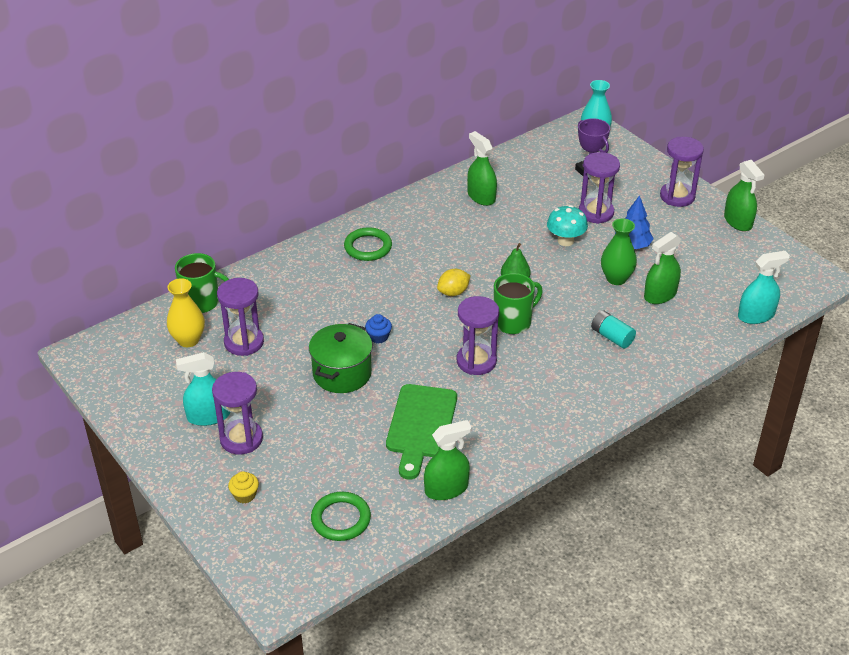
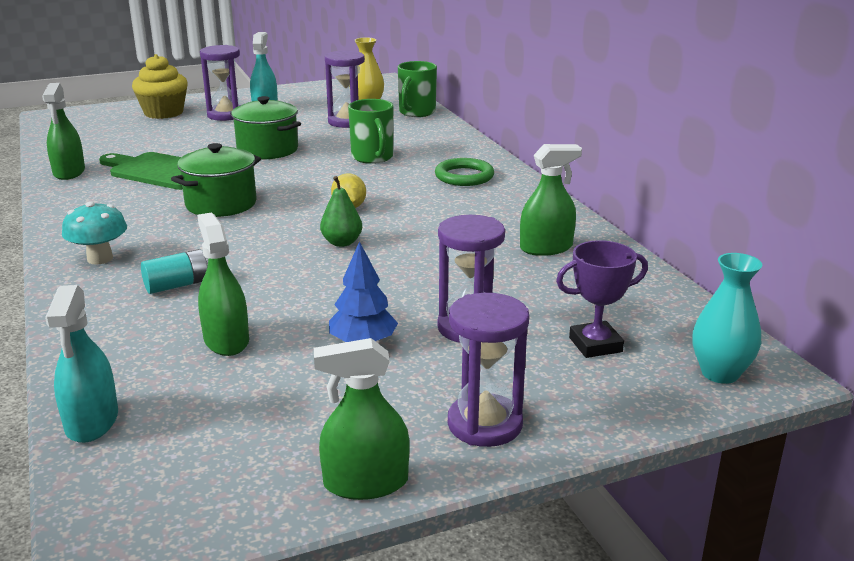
camera: 105 degrees right, 15 degrees down
yellow cupcake [228,471,259,503] -> yellow cupcake [132,54,188,119], size x2.11
green ring [311,492,371,541] -> none
blue cupcake [365,314,392,343] -> none
purple hourglass [457,296,499,375] -> green pot [171,143,261,217]
green mug [493,273,543,334] -> green mug moved to [348,99,393,164]
turquoise mushroom [547,205,588,246] -> turquoise mushroom moved to [62,201,127,264]
green vase [601,218,637,285] -> none

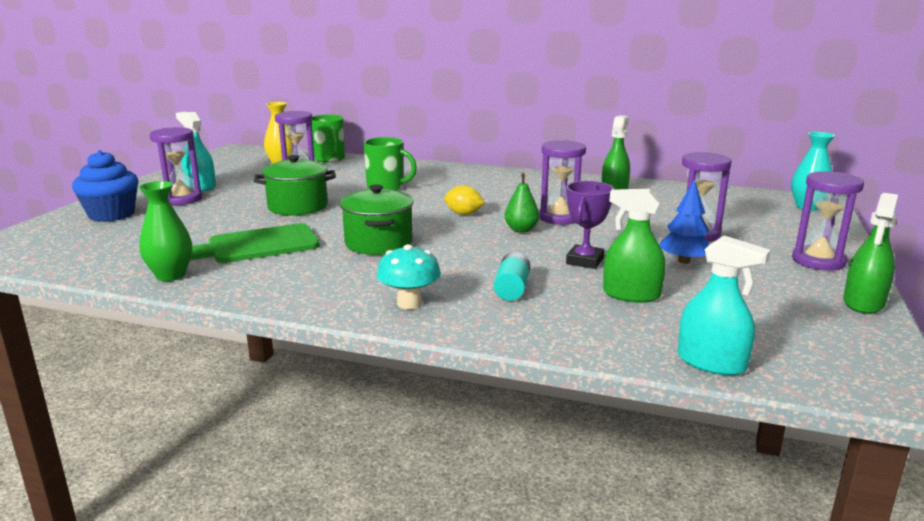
camera: 50 degrees left, 5 degrees down
green spray bottle [42,83,85,180] -> green vase [139,181,192,281]
yellow cupcake [132,54,188,119] -> blue cupcake [72,150,138,222]
green ring [435,158,494,186] -> none
purple trophy [556,240,648,358] -> purple trophy moved to [566,181,614,269]
none -> purple hourglass [539,140,586,225]

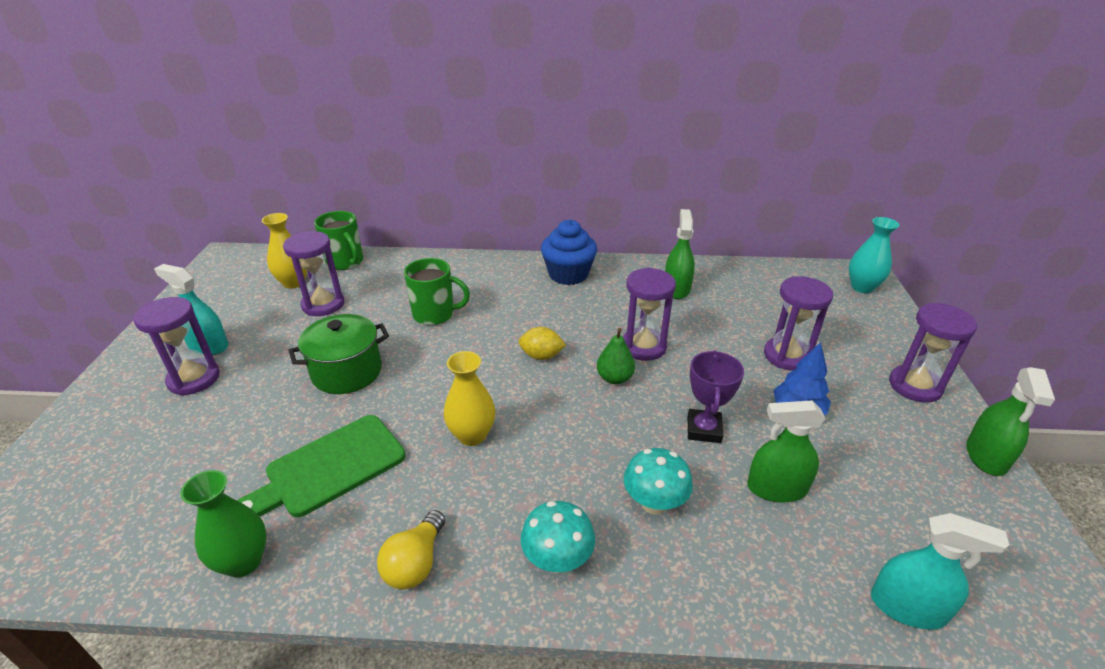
camera: 15 degrees left, 15 degrees up
blue cupcake [72,150,138,222] -> blue cupcake moved to [541,220,597,285]
green pot [340,185,414,255] -> yellow vase [444,351,496,446]
turquoise battery [494,252,530,301] -> turquoise mushroom [624,448,693,515]
none -> yellow light bulb [377,510,445,590]

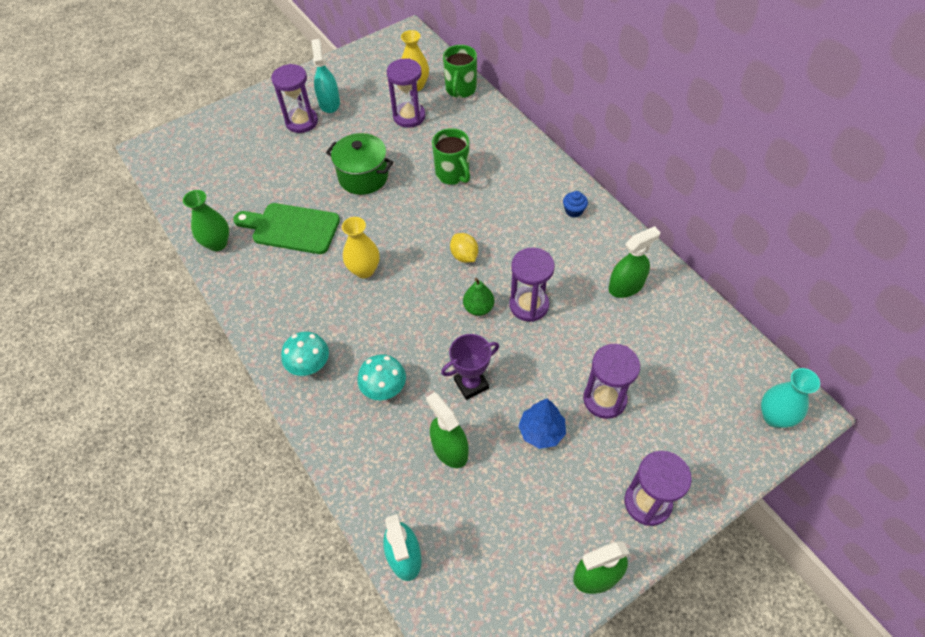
camera: 55 degrees right, 20 degrees up
yellow light bulb [377,510,445,590] -> none
blue cupcake [541,220,597,285] -> blue cupcake [563,191,588,218], size x0.47

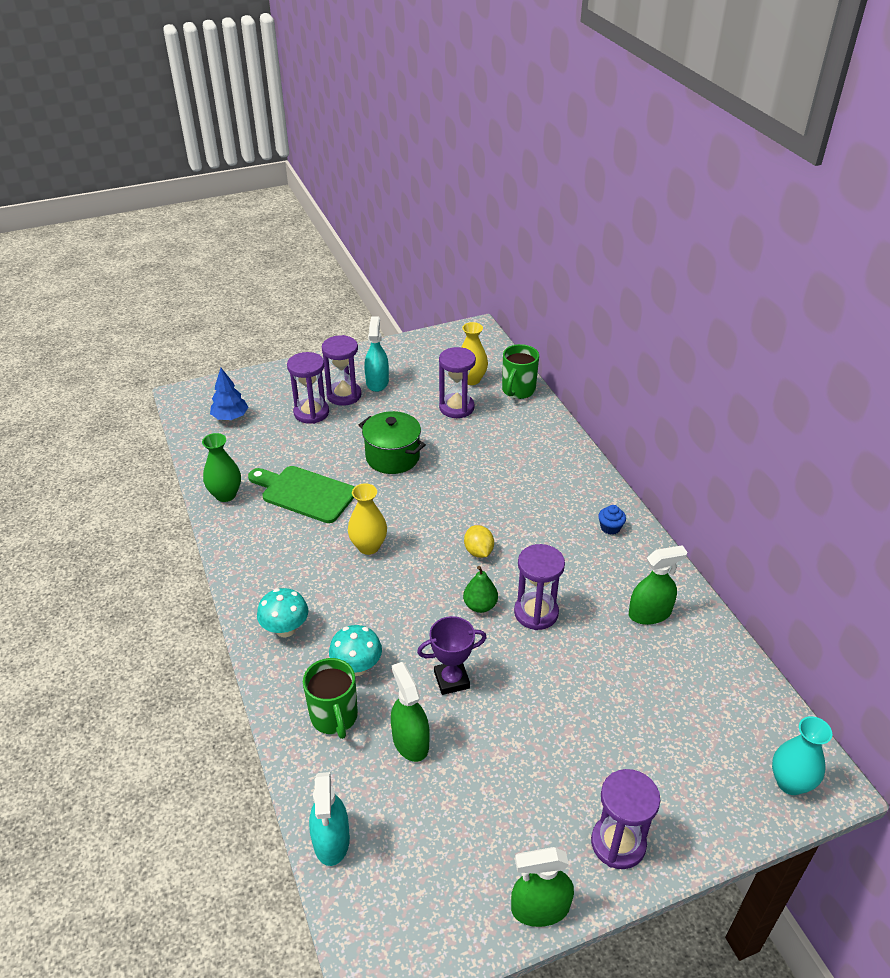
camera: 10 degrees right, 15 degrees down
green mug [432,128,470,185] -> green mug moved to [303,658,358,739]
blue tree [518,399,566,449] -> blue tree moved to [210,368,248,420]
purple hourglass [583,344,640,419] -> purple hourglass moved to [287,352,329,424]

